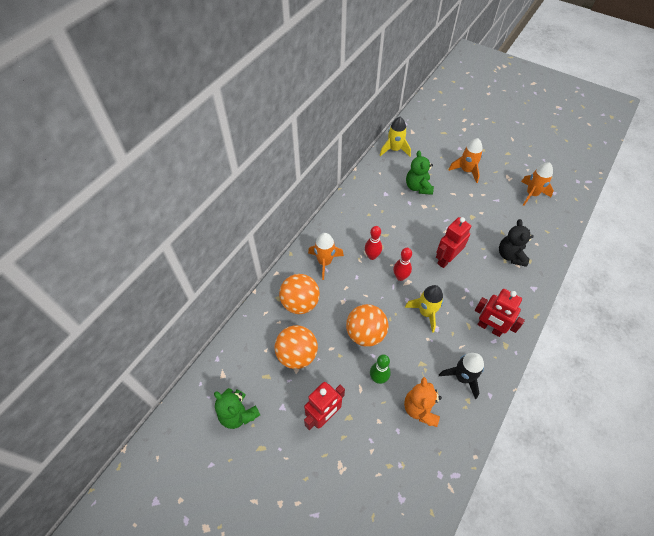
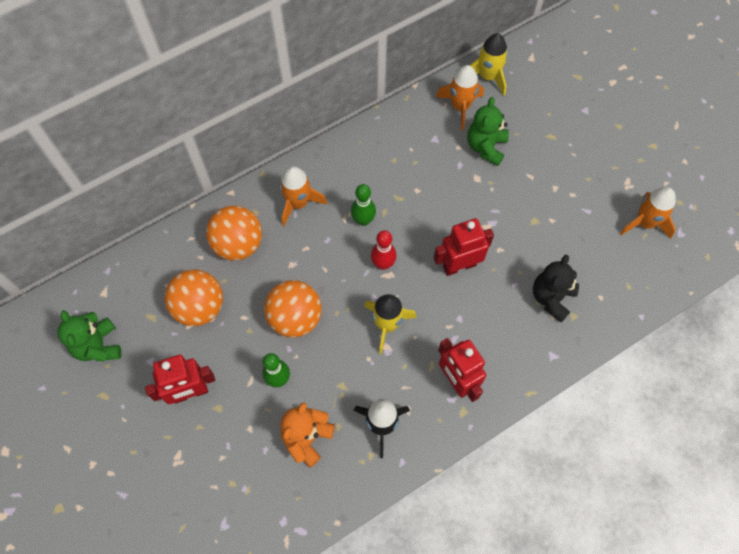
camera: 25 degrees right, 10 degrees up
red bowling pin [365,226,382,260] -> green bowling pin [351,184,376,226]
orange rocket [448,138,483,183] -> orange rocket moved to [436,65,484,130]

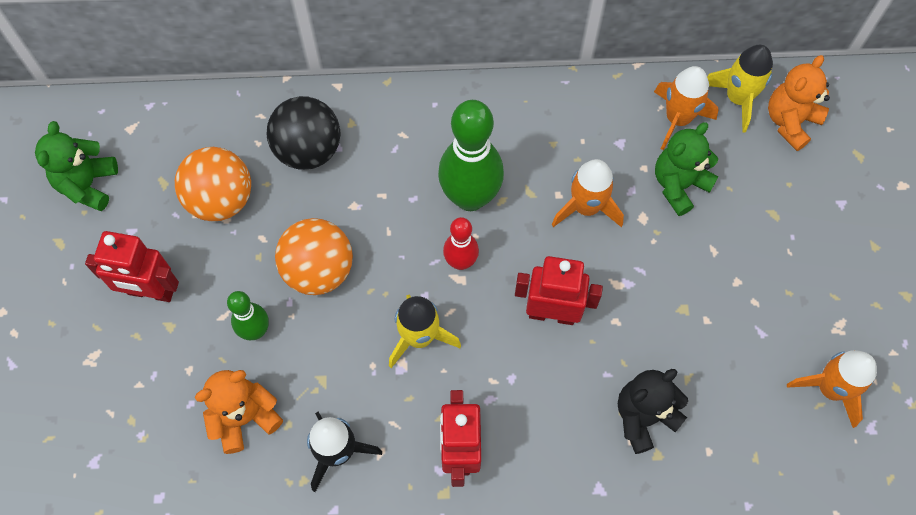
camera: 30 degrees right, 0 degrees up
orange ball [206,206,262,261] -> black ball [267,96,341,170]
orange rocket [280,166,327,226] -> orange rocket moved to [552,159,624,227]
green bowling pin [351,184,376,226] -> green bowling pin [438,100,504,211], size x1.85
none -> orange teddy bear [768,55,830,151]

